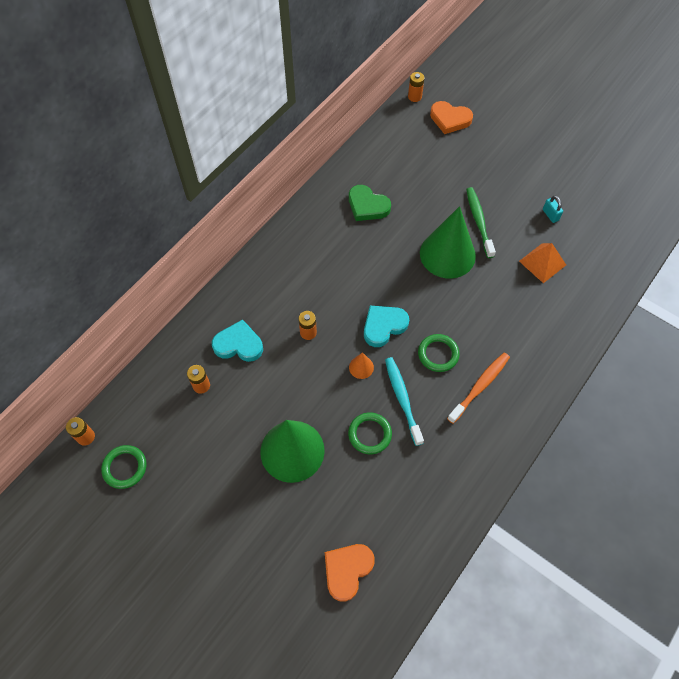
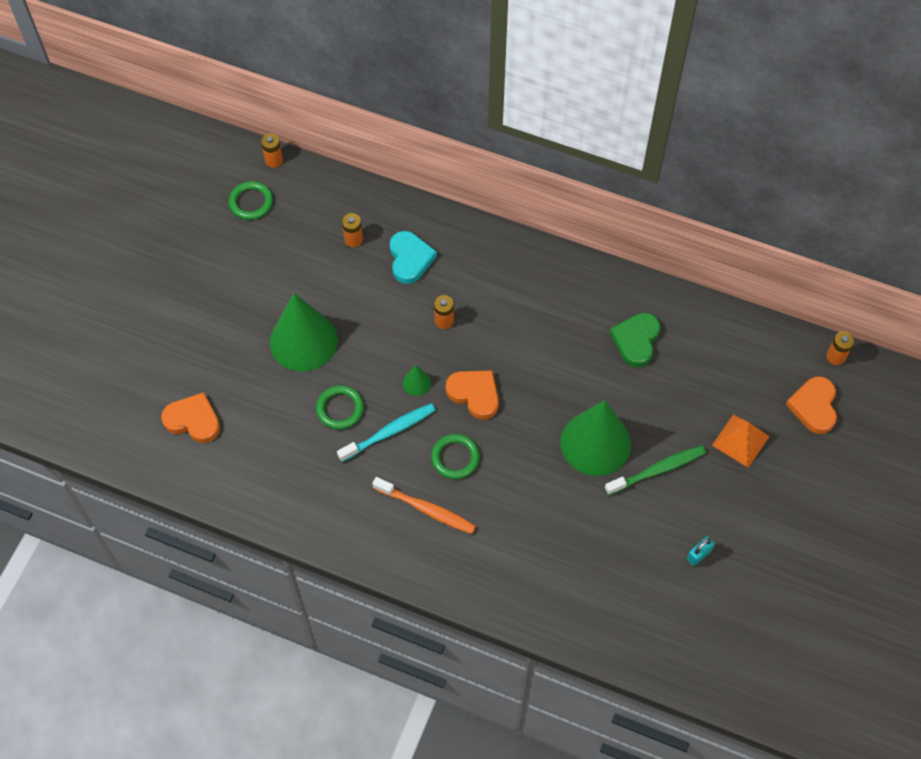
camera: 75 degrees right, 0 degrees up
orange cone [349,352,374,379] -> green cone [403,365,431,396]
turquoise heart [364,306,409,347] -> orange heart [446,370,499,420]
orange pyramid [519,243,566,283] -> orange pyramid moved to [712,414,770,468]

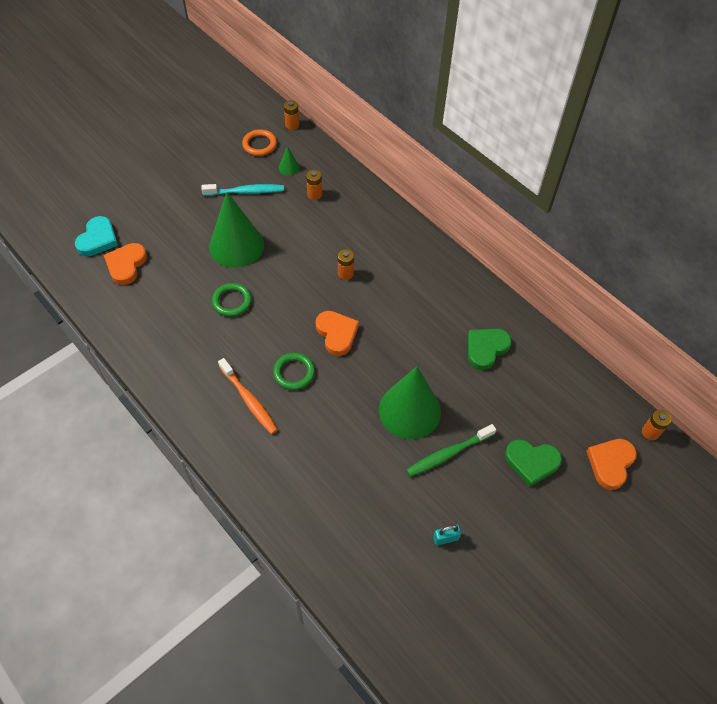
camera: 25 degrees right, 5 degrees down
orange heart [161,392,220,443] -> orange heart turned 120 degrees counterclockwise [104,243,147,285]
green ring [229,181,273,220] -> orange ring [242,129,277,156]
turquoise toothbrush [337,403,436,462] -> turquoise toothbrush moved to [201,184,284,196]
turquoise heart [390,231,437,284] -> turquoise heart moved to [75,216,118,256]
green cone [403,365,431,396] -> green cone moved to [279,146,300,176]
green toothbrush [605,445,706,495] -> green toothbrush turned 150 degrees clockwise [406,424,496,477]
orange pyramid [712,414,770,468] -> green heart [505,440,562,487]

